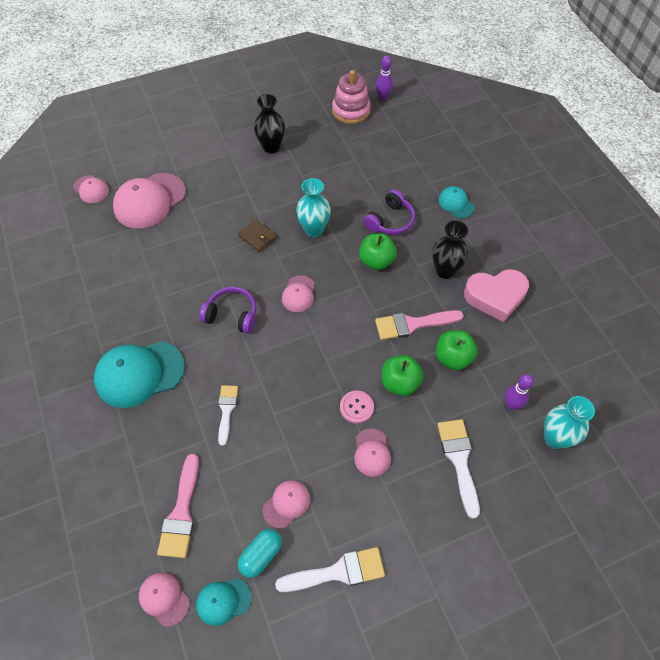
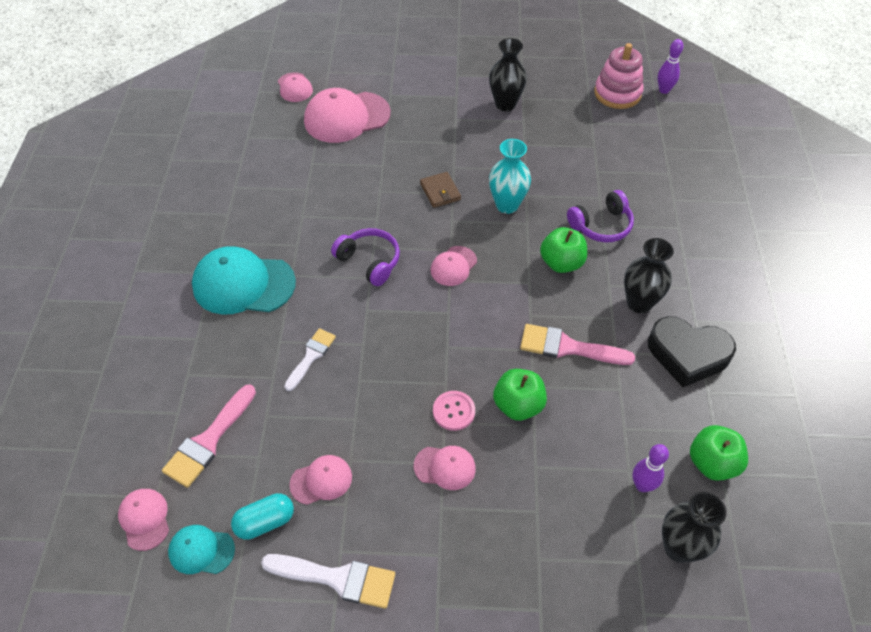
camera: 25 degrees right, 5 degrees down
pink cap [354,428,391,477] -> pink cap turned 105 degrees counterclockwise [414,446,476,490]
green apple [436,330,478,370] -> green apple moved to [690,425,748,481]
white brush [437,419,480,519] -> none
turquoise cap [438,186,474,218] -> none
pink heart [464,269,529,322] -> black heart [648,316,736,387]
turquoise vase [544,396,595,449] -> black vase [662,492,726,563]

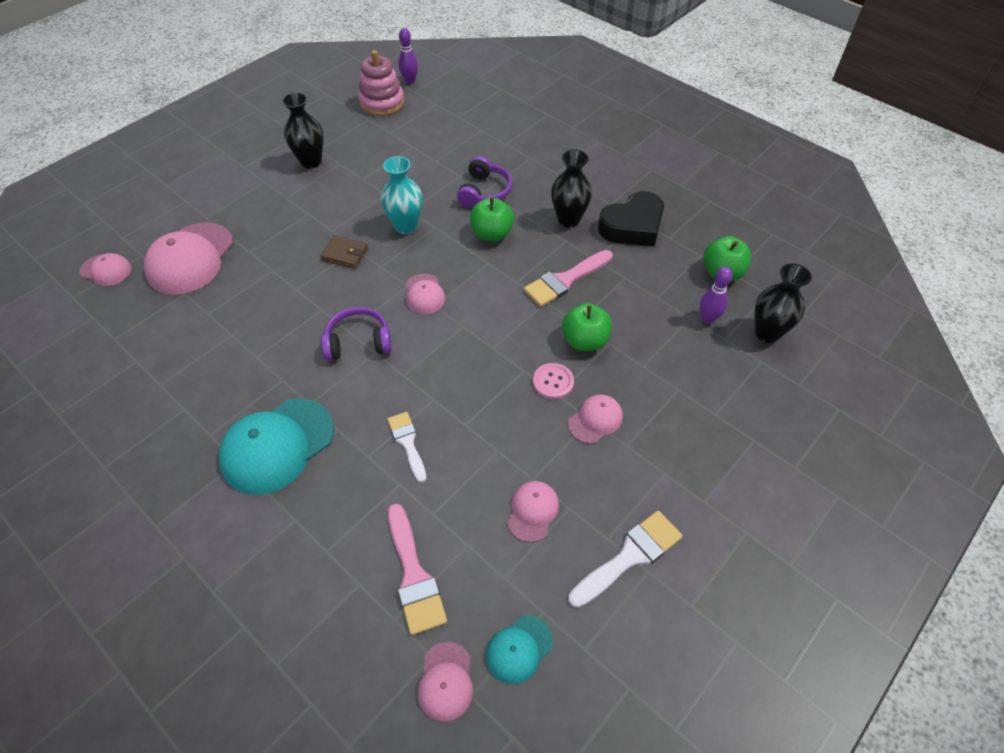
camera: 50 degrees left, 0 degrees up
pink cap [118,489,169,551] -> pink cap turned 105 degrees counterclockwise [418,642,473,722]
turquoise capsule [231,493,294,540] -> none

